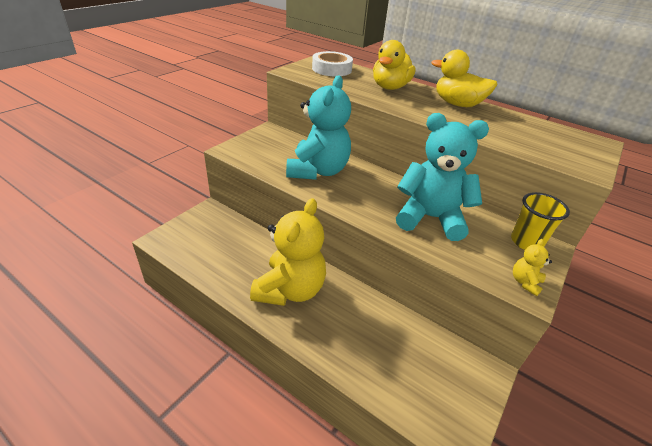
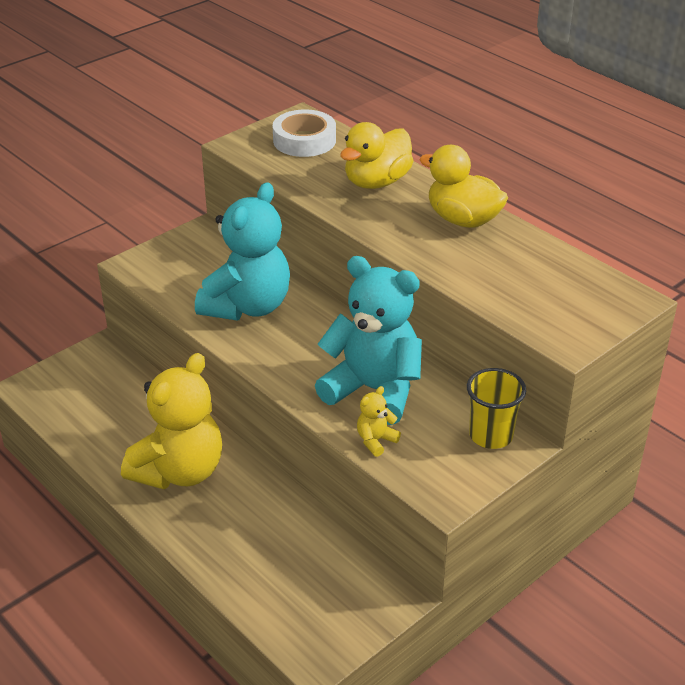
camera: 15 degrees right, 0 degrees up
yellow teddy bear [513,239,552,296] -> yellow teddy bear moved to [357,386,401,457]

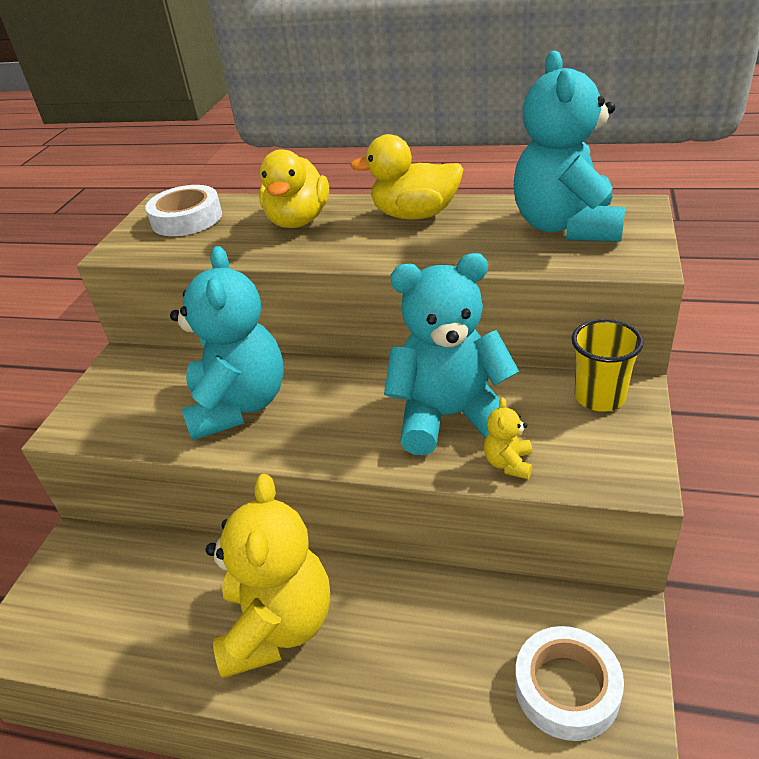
camera: 30 degrees left, 0 degrees up
none -> turquoise teddy bear [514,50,625,242]
none -> white tape [515,626,624,741]

